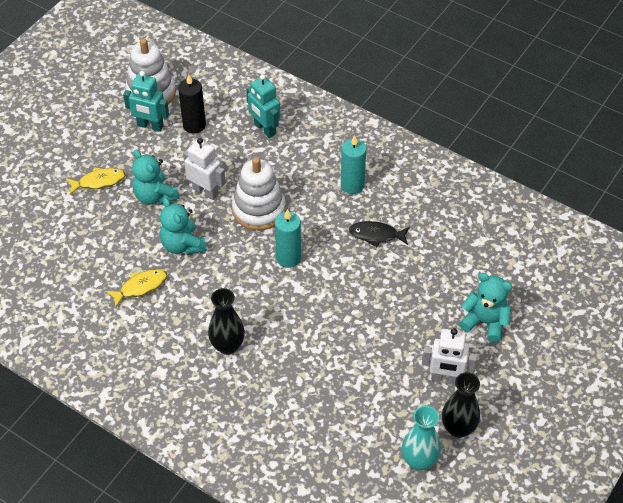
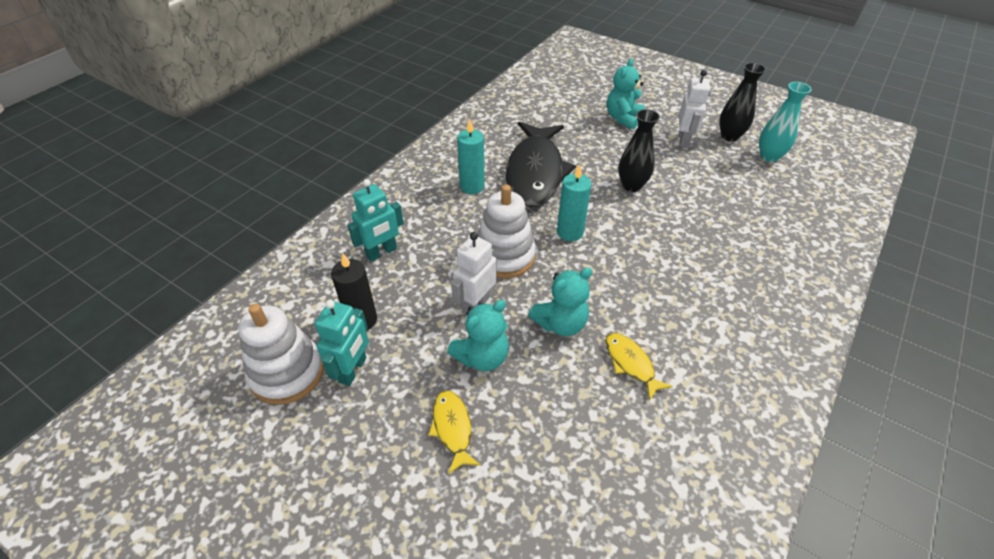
camera: 90 degrees left, 5 degrees down
black vase [208,288,245,355] -> black vase moved to [618,109,660,192]
black fish [349,221,410,247] -> black fish [505,122,576,207], size x2.29

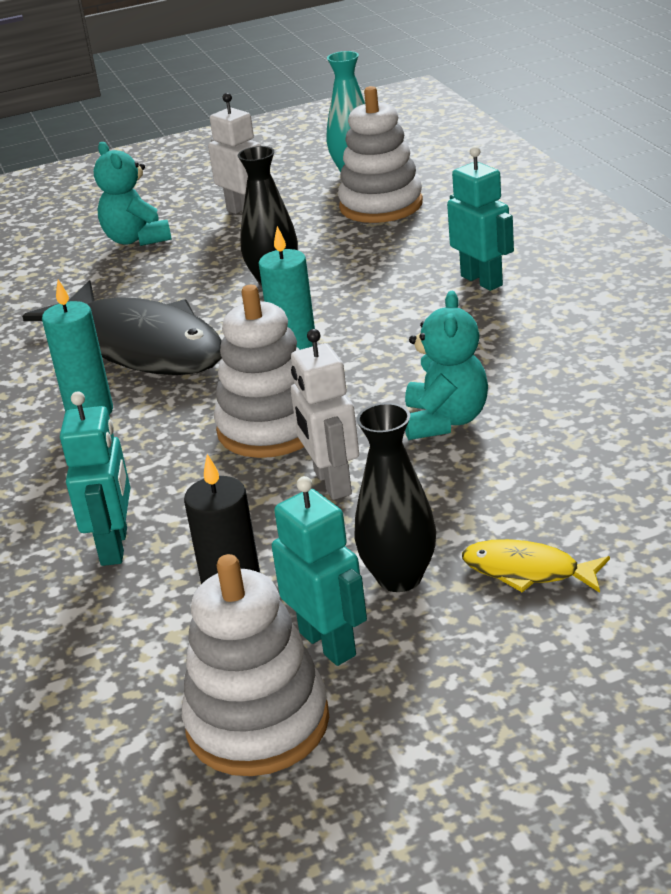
camera: 50 degrees left, 15 degrees down
turquoise teddy bear [447,300,509,371] -> none
yellow fish [606,333,673,401] -> none
black vase [719,63,766,142] -> black vase moved to [355,403,436,592]
none -> white stacking toy [338,86,423,223]
none -> turquoise robot [447,146,514,291]

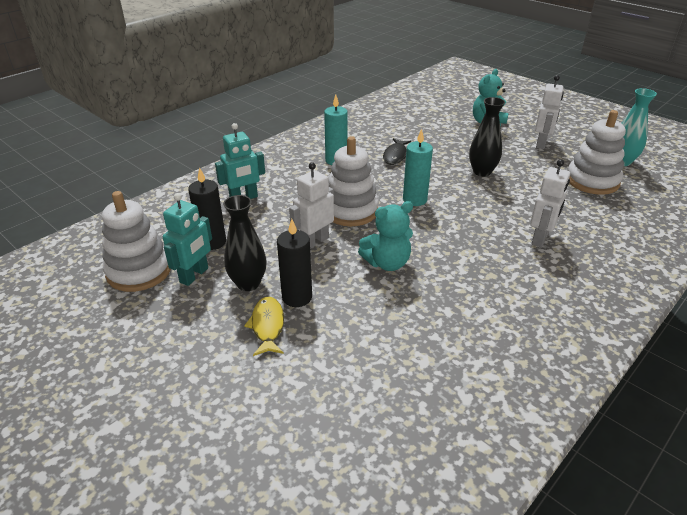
camera: 60 degrees right, 5 degrees up
black fish [22,281,222,375] -> black fish [383,138,411,165], size x0.44
turquoise robot [447,146,514,291] -> white robot [530,159,570,247]
none -> black candle [277,219,312,307]

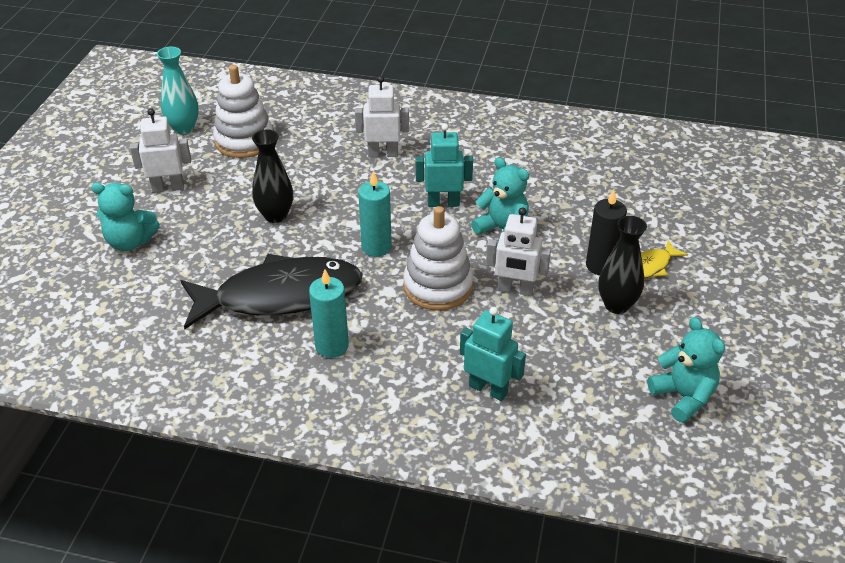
camera: 120 degrees left, 5 degrees up
white stacking toy [102,191,171,292] -> turquoise teddy bear [647,317,725,423]
turquoise robot [163,193,212,286] -> turquoise robot moved to [416,123,473,207]
black candle [188,167,226,250] -> none
black fish [383,138,411,165] -> black fish [180,254,363,329], size x2.29

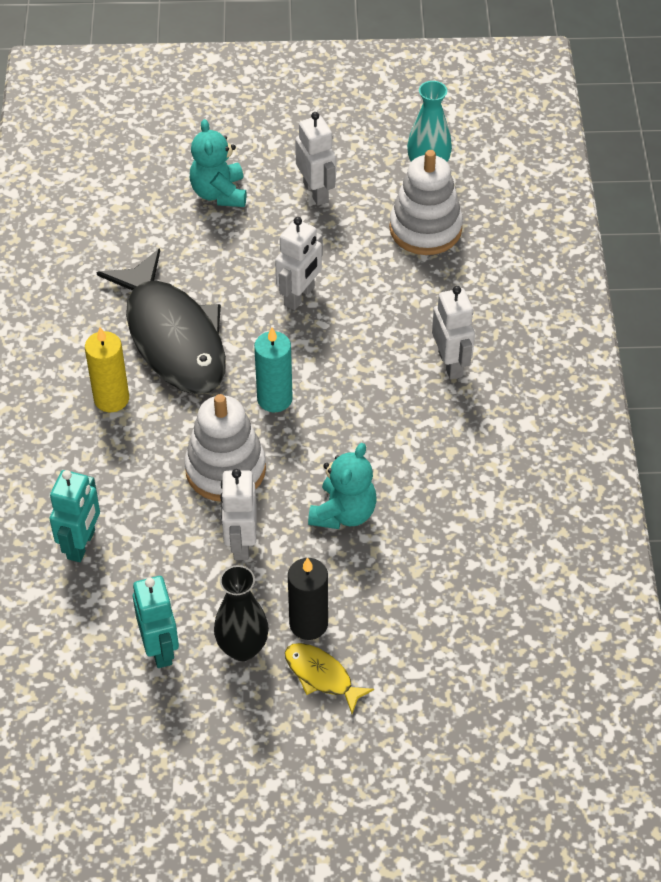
camera: 75 degrees right, 10 degrees up
black vase [252,129,293,223] -> white robot [275,217,323,310]
turquoise candle [309,269,349,358] -> yellow candle [85,327,129,412]
turquoise robot [416,123,473,207] -> turquoise robot moved to [133,576,179,668]
turquoise teddy bear [647,317,725,423] -> none

